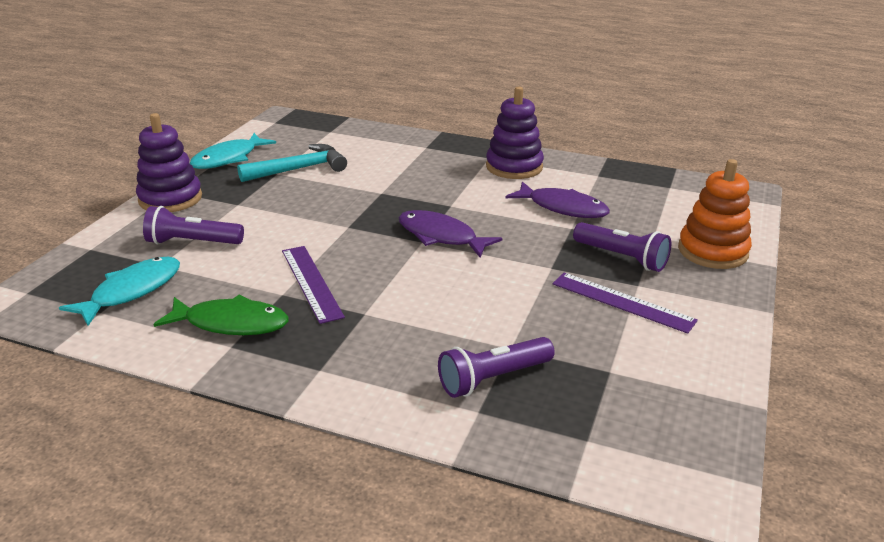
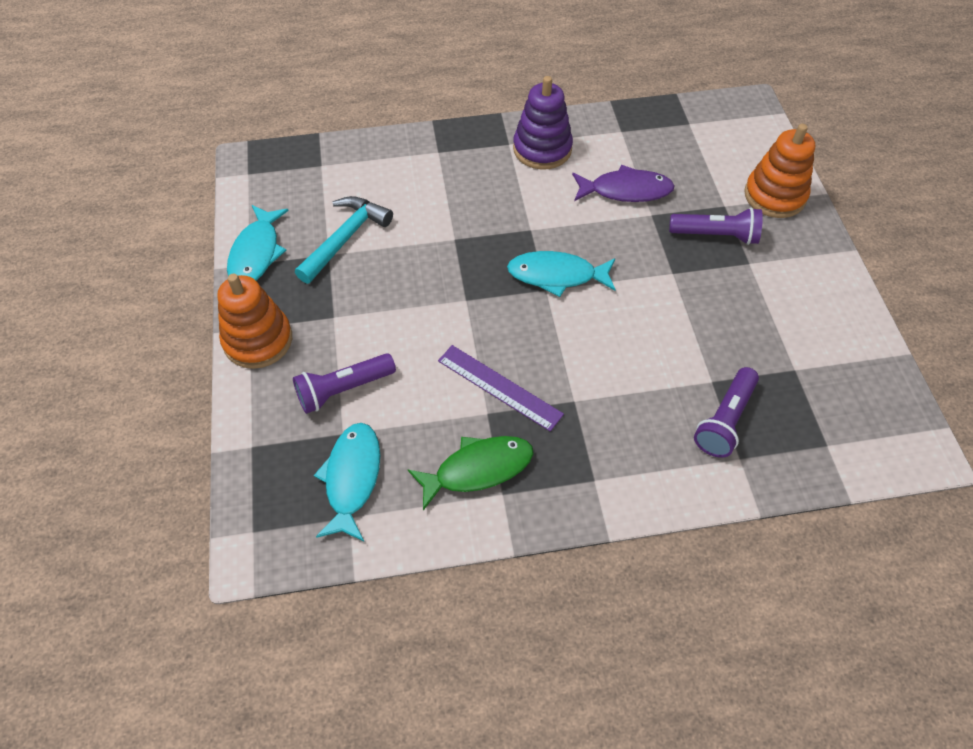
camera: 30 degrees left, 25 degrees up
purple stacking toy [136,113,202,212] -> orange stacking toy [217,273,292,369]
purple fish [399,210,502,258] -> turquoise fish [507,251,616,297]
purple ruler [553,273,698,334] -> none

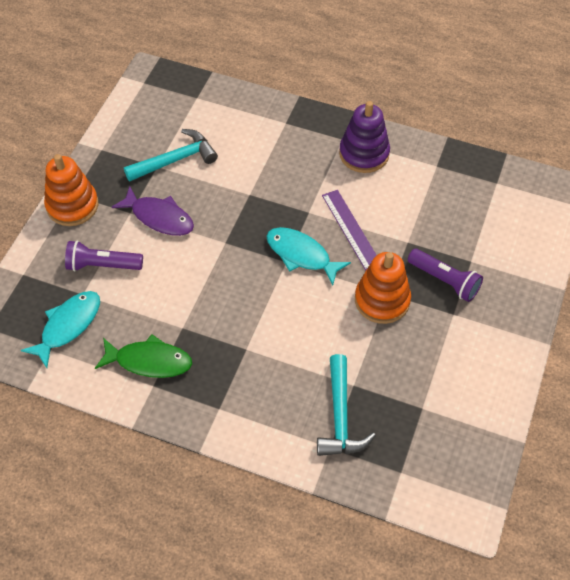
camera: 30 degrees right, 0 degrees up
turquoise fish [227,205,289,281] -> none
purple ruler [438,345,564,432] -> purple ruler moved to [322,190,376,271]
purple fish [572,165,675,202] -> purple fish moved to [112,186,194,236]
purple flashlight [694,367,759,458] -> turquoise hammer [317,354,376,456]
orange stacking toy [744,124,815,218] -> orange stacking toy moved to [355,252,411,324]

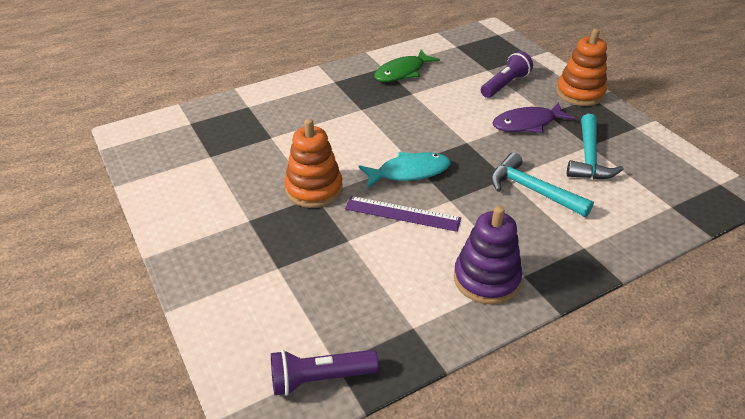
camera: 130 degrees right, 15 degrees down
turquoise fish [21,291,100,368] -> none
turquoise hammer [317,354,376,456] -> turquoise hammer moved to [491,152,594,217]
purple flashlight [408,249,483,302] -> purple flashlight moved to [271,350,379,396]

